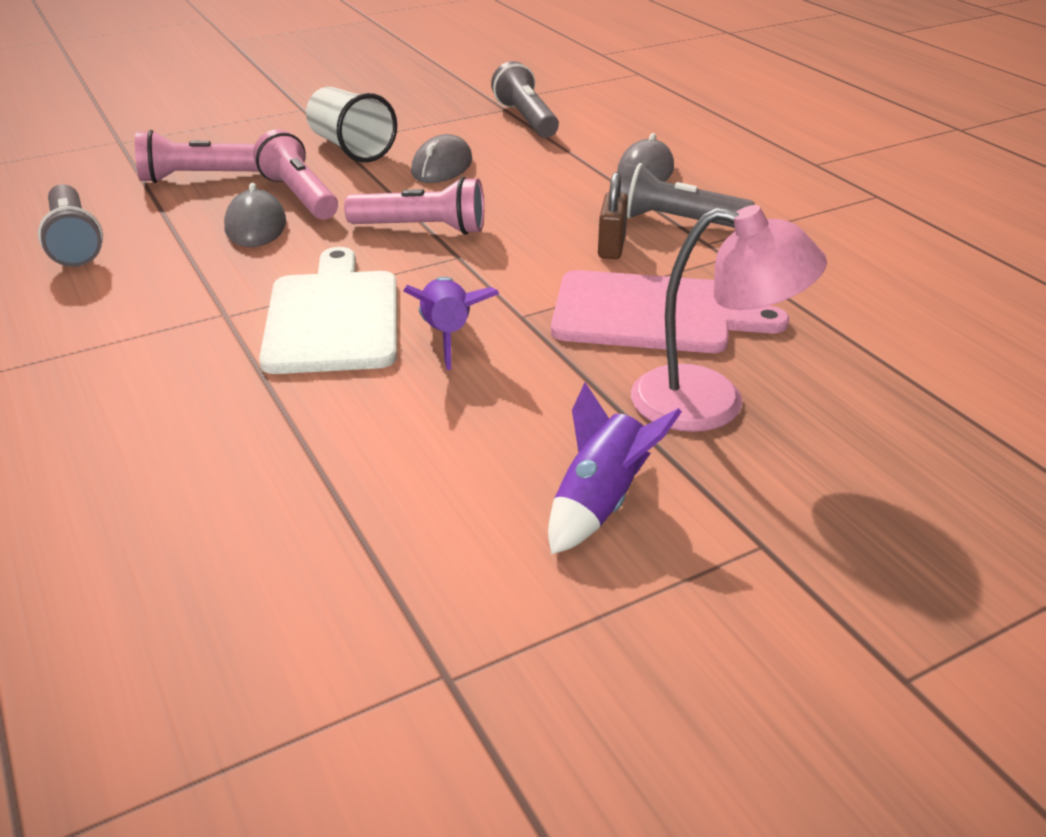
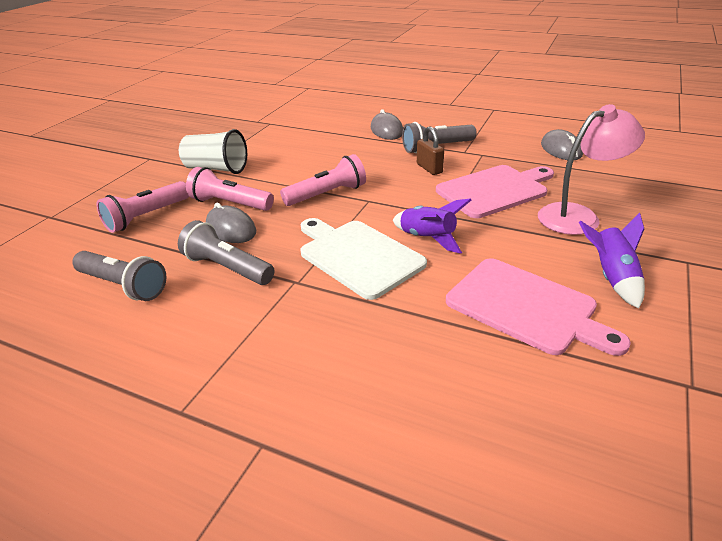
camera: 35 degrees left, 0 degrees up
grey mouse [411,134,472,183] -> grey mouse moved to [541,129,583,160]
grey flashlight [491,61,559,138] -> grey flashlight moved to [178,220,275,285]
none -> pink cutting board [446,258,631,356]

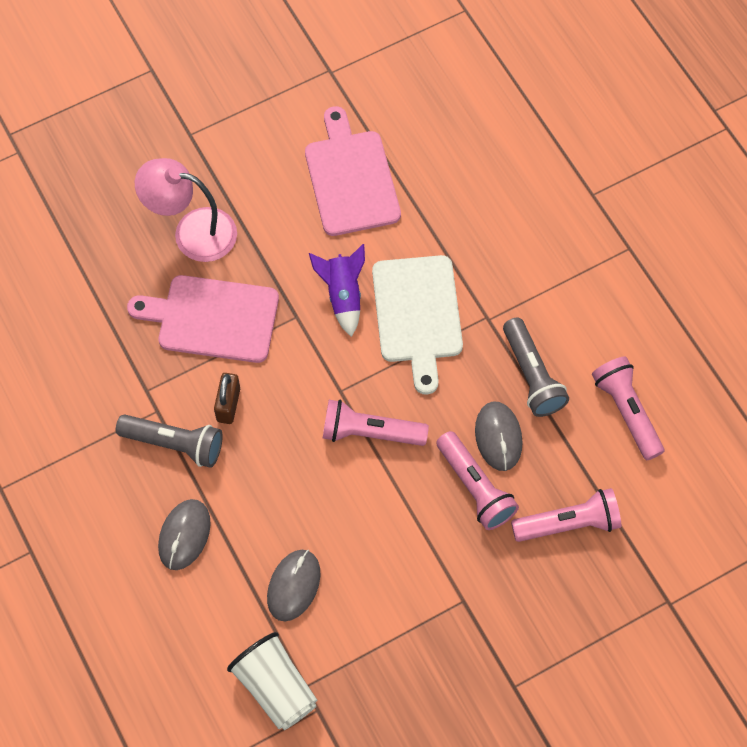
camera: 145 degrees left, 30 degrees up
grey flashlight [72,251,167,301] -> pink flashlight [592,356,664,460]
white cup [179,129,247,174] -> white cup moved to [227,632,317,730]
grey mouse [541,129,583,160] -> grey mouse moved to [267,550,321,621]
purple rocket [579,213,645,309] -> none

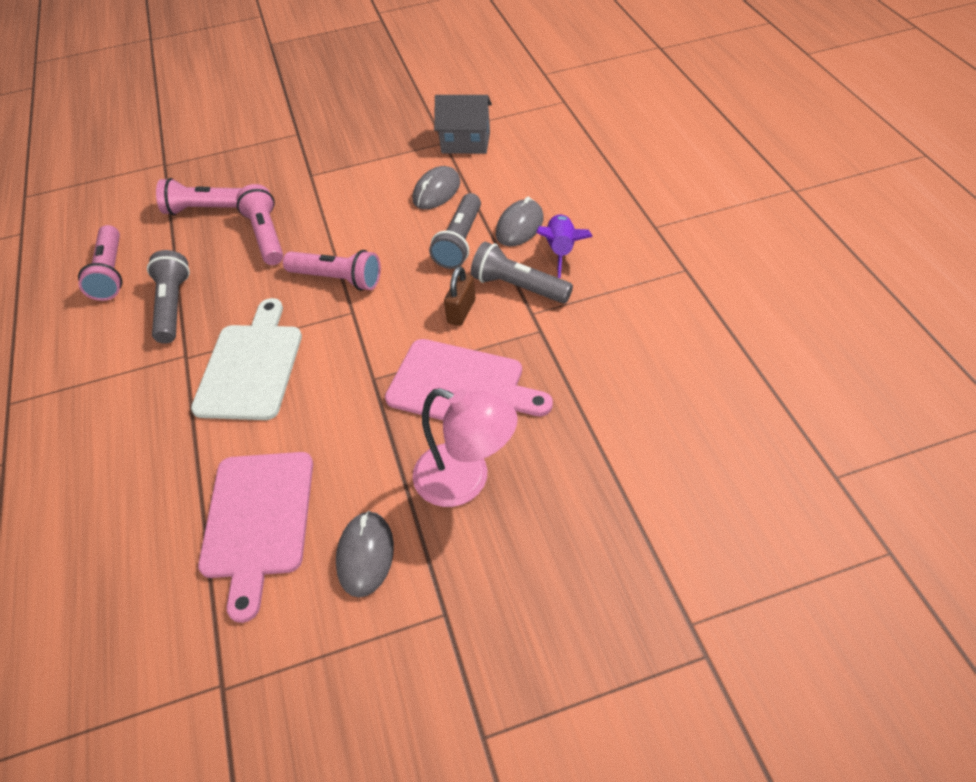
camera: 165 degrees left, 15 degrees down
white cup [227,632,317,730] -> grey house [434,95,492,154]
purple rocket [309,244,365,337] -> purple rocket moved to [536,214,593,278]
grey mouse [475,401,523,471] -> grey mouse moved to [336,511,394,598]
none -> grey flashlight [429,193,481,269]

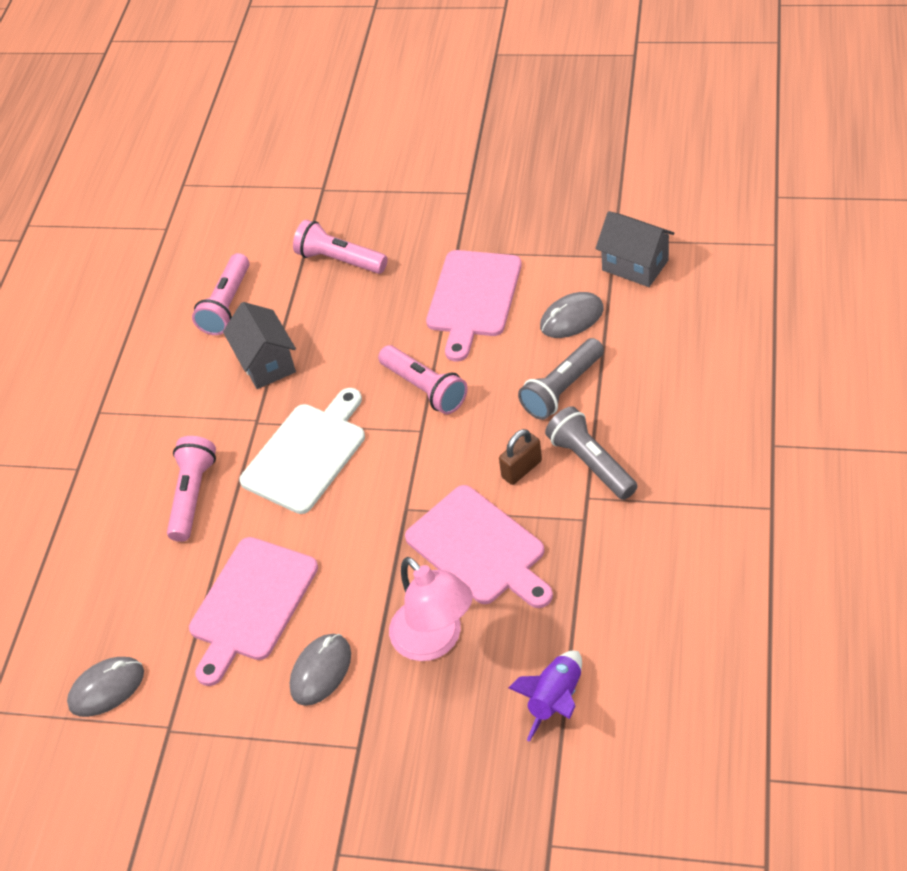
camera: 30 degrees right, 0 degrees up
grey flashlight [147,250,190,344] -> grey house [223,302,296,389]
pink flashlight [236,184,283,265] -> pink flashlight moved to [167,436,216,542]
grey mouse [496,197,544,246] -> grey mouse moved to [67,657,144,717]
purple rocket [536,214,593,278] -> purple rocket moved to [508,651,582,742]
none -> pink cutting board [426,250,522,362]

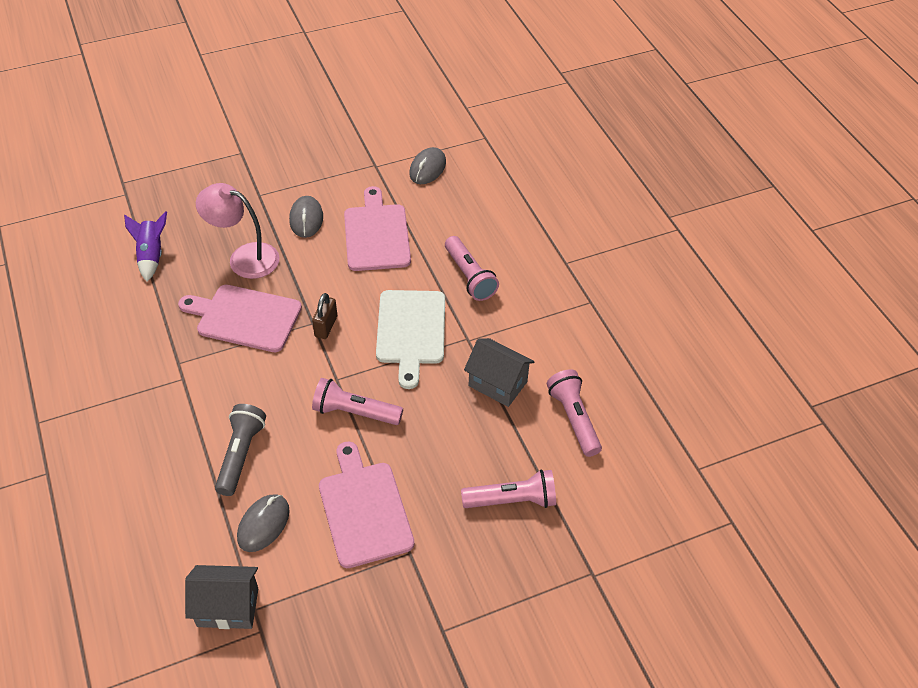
camera: 140 degrees right, 0 degrees up
brown padlock [499,429,542,485] -> brown padlock moved to [312,293,337,339]
grey flashlight [545,406,637,500] -> none

